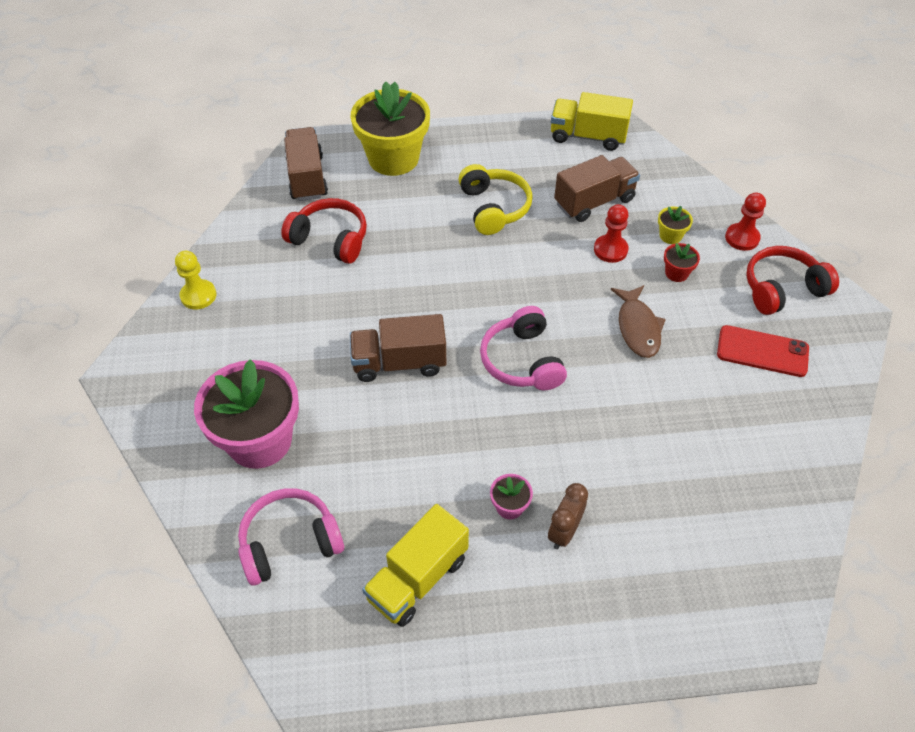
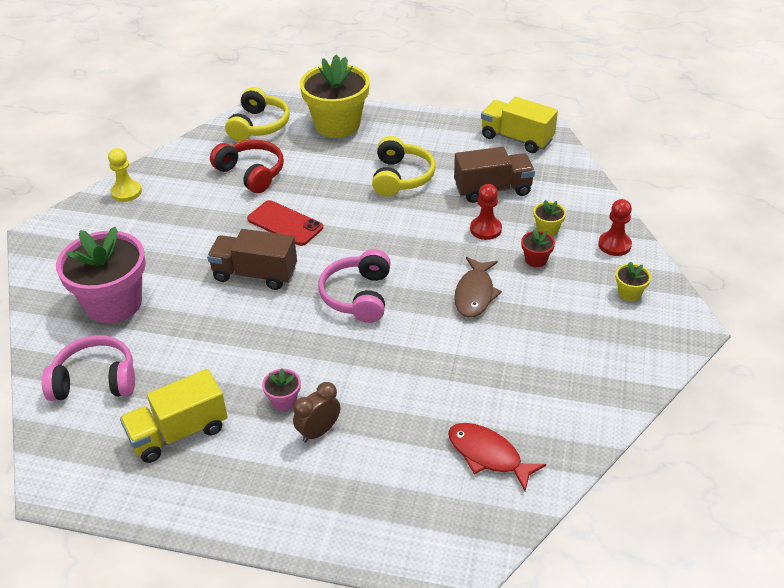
camera: 20 degrees right, 10 degrees down
brown truck [284,127,328,201] -> yellow headphones [225,87,290,141]
red phone [717,325,809,377] -> red phone moved to [247,200,323,246]
red headphones [746,246,839,315] -> yellow flower pot [615,262,651,301]
none -> red fish [448,423,546,491]

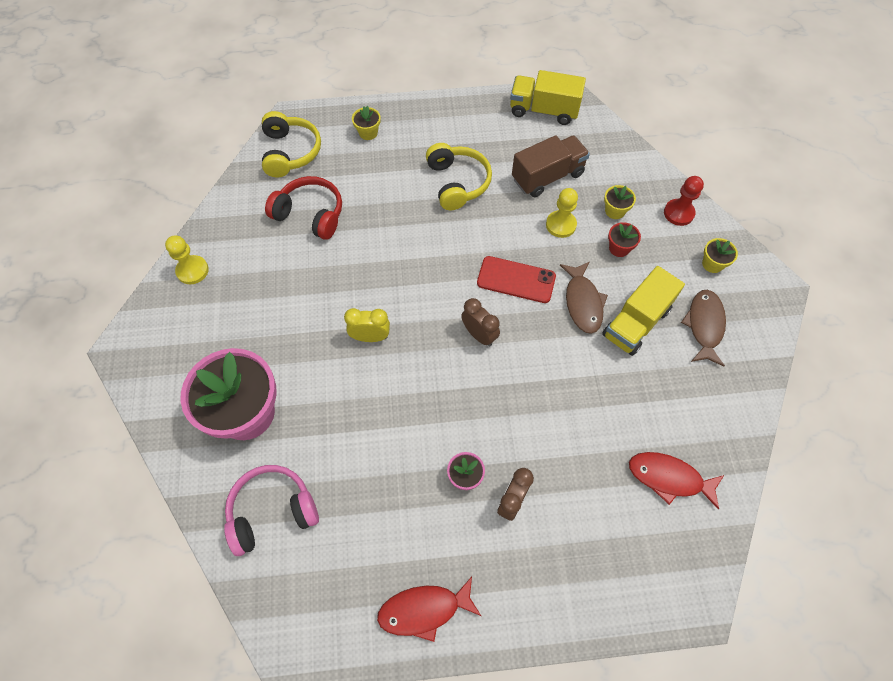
camera: 20 degrees left, 20 degrees up
yellow truck [120,369,228,463] -> yellow truck moved to [602,266,685,356]
brown truck [207,229,297,290] -> yellow clock [344,308,390,342]
red phone [247,200,323,246] -> red phone moved to [477,256,556,303]
yellow flower pot [299,54,370,138] -> yellow flower pot [352,106,380,140], size x0.41
pink headphones [318,249,391,323] -> brown clock [461,298,500,346]
red pawn [470,184,502,240] -> yellow pawn [546,188,578,238]
none -> red fish [377,577,481,642]
none -> brown fish [681,290,726,367]

